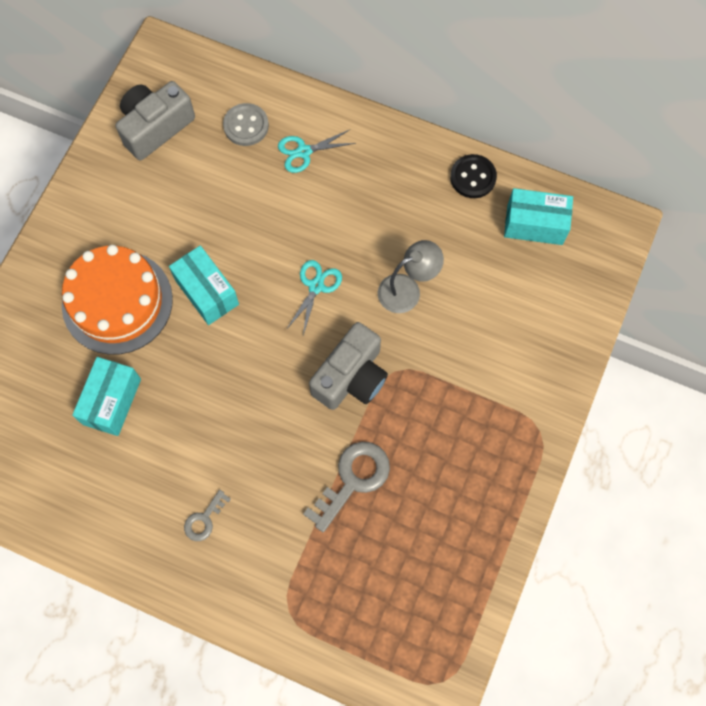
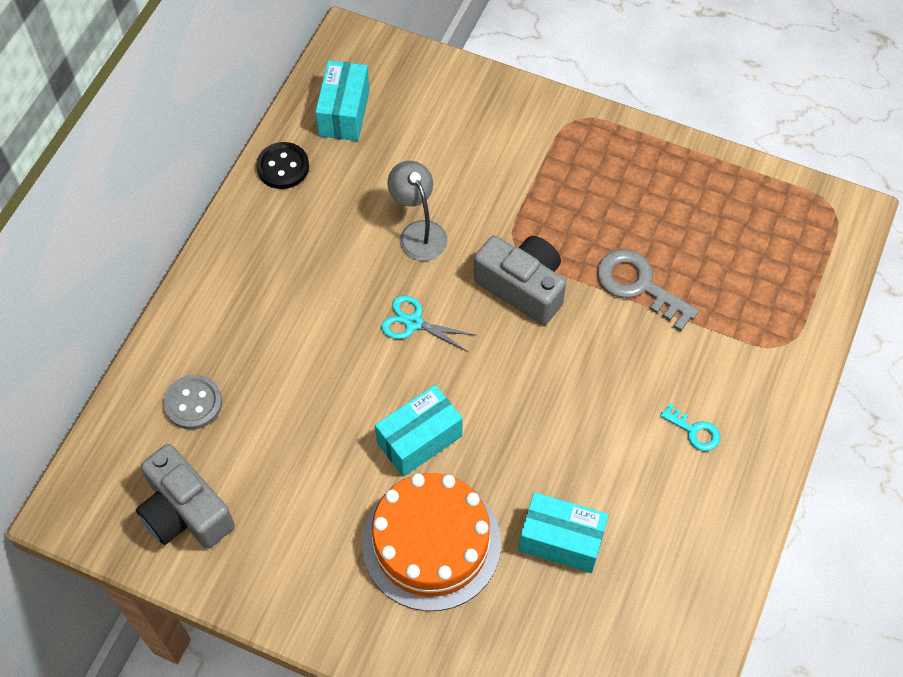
camera: 90 degrees left, 10 degrees down
grey key [184,490,231,541] -> turquoise key [660,403,720,451]
turquoise scissors [278,129,356,173] -> none

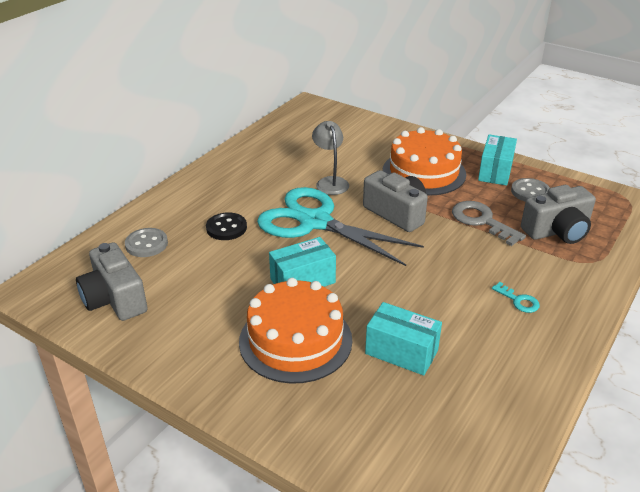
camera: 10 degrees right, 25 degrees down
black button [256,142,309,189] -> black button moved to [206,212,247,240]
turquoise box [315,60,370,141] -> turquoise box moved to [478,135,517,186]
turquoise scissors [381,295,475,352] -> turquoise scissors [257,187,424,266], size x2.42
none -> orange cake [383,127,466,196]
none -> grey button [511,178,550,202]
none -> grey camera [521,185,596,244]

